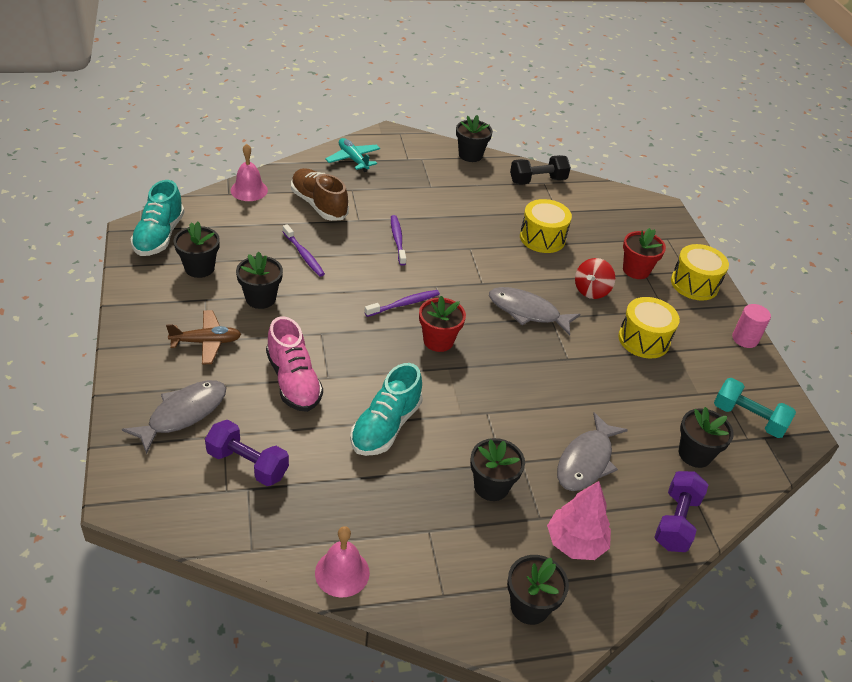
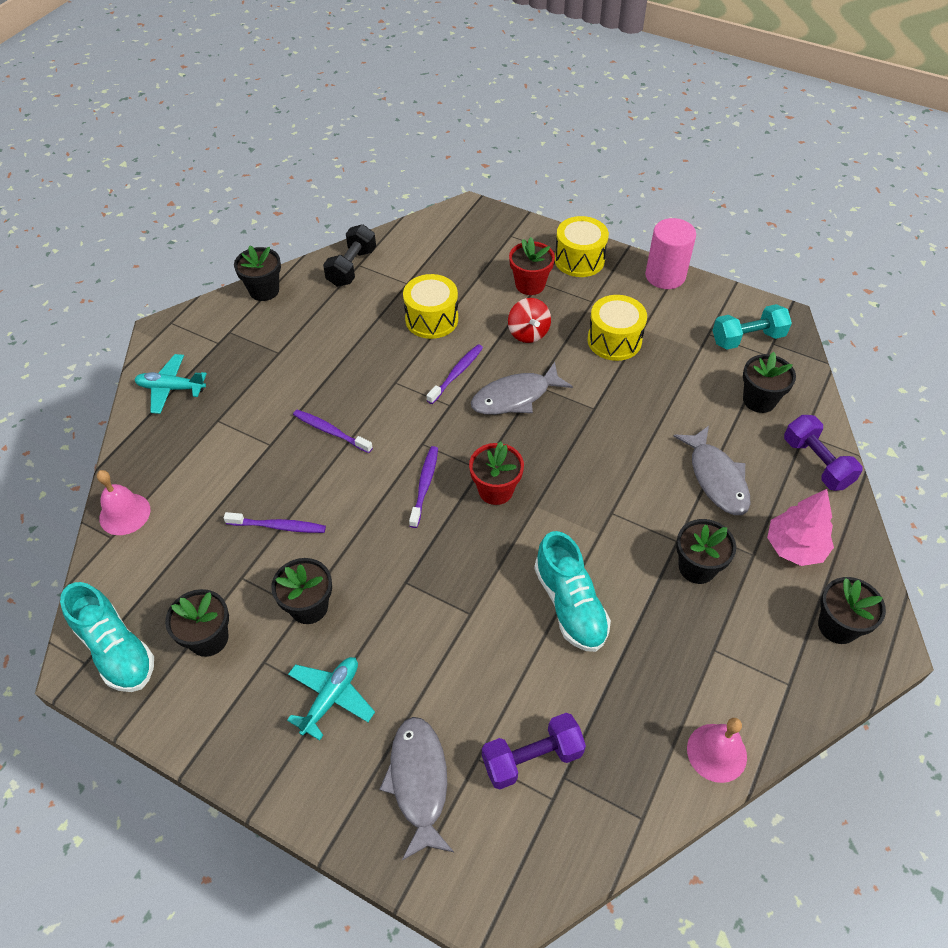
camera: 45 degrees left, 10 degrees up
brown plane [166,310,241,365] -> turquoise plane [287,657,375,741]
pink shoe [266,316,323,412] -> none
brown shoe [291,168,349,221] -> none
pink cylinder [732,304,771,348] -> pink cylinder [645,218,696,289], size x1.53
none -> purple toothbrush [427,344,483,404]

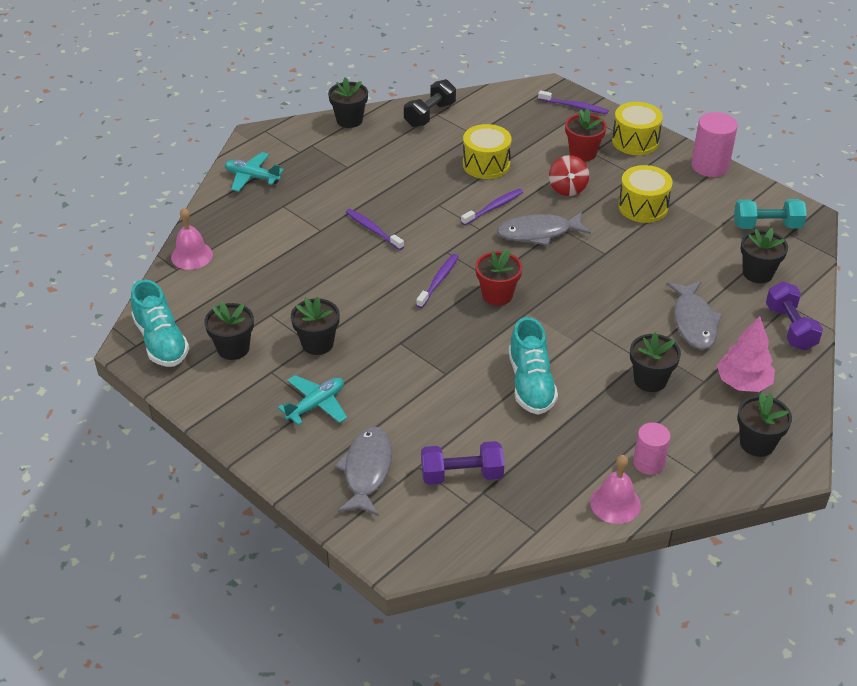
camera: 15 degrees right, 10 degrees down
purple toothbrush [224,512,326,533] -> purple toothbrush moved to [538,90,609,114]
none -> pink cylinder [633,423,670,475]

